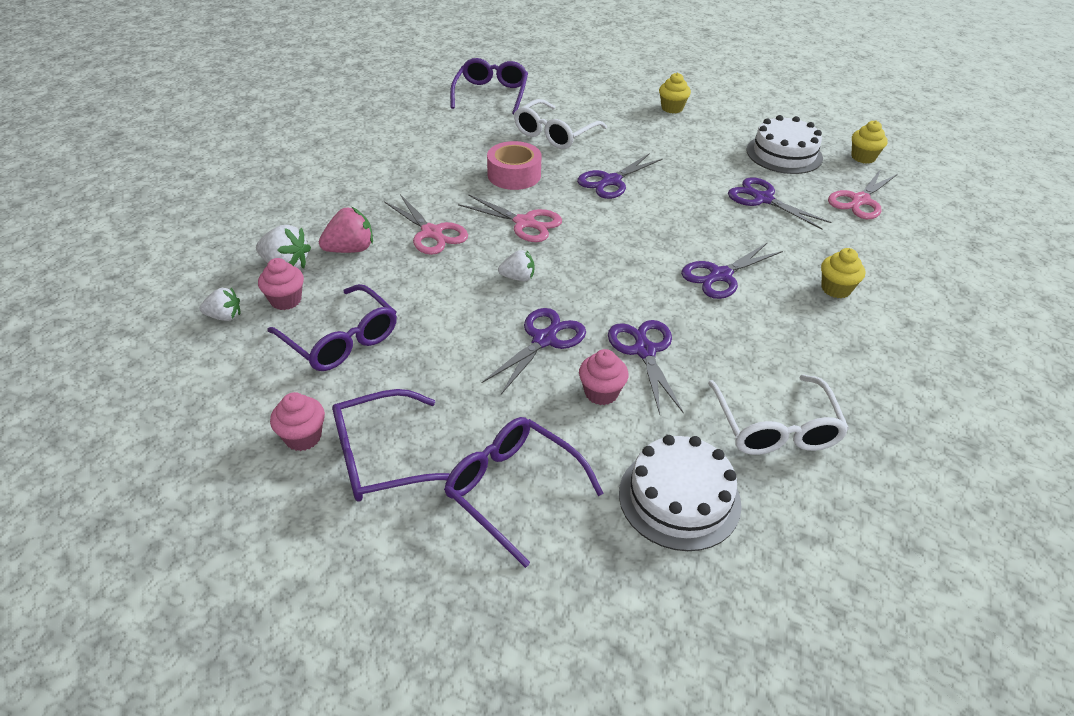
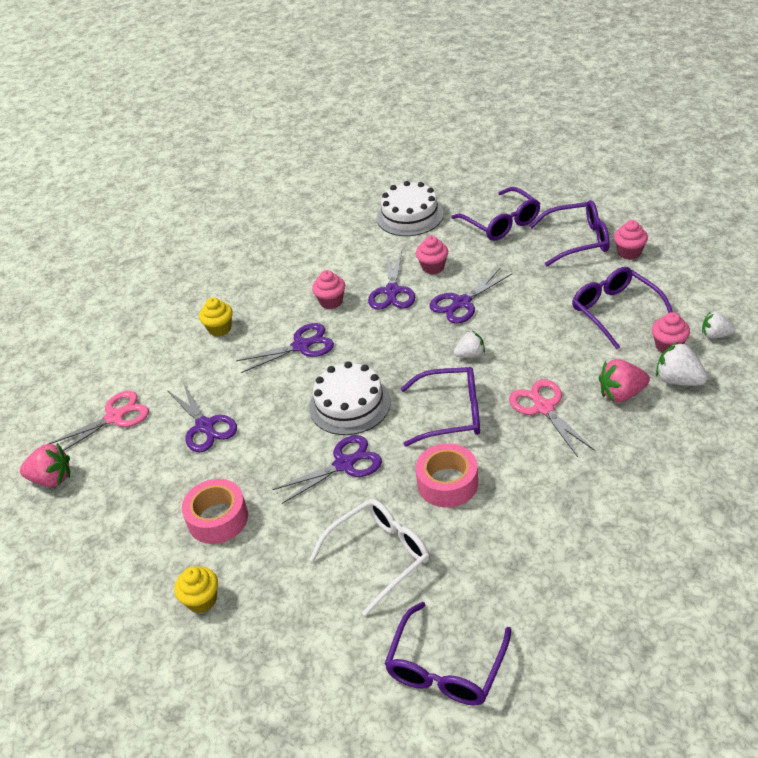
camera: 160 degrees left, 0 degrees up
pink scissors [458,194,562,242] -> purple glasses [400,367,480,447]
white strawberry [498,250,534,281] -> white strawberry turned 150 degrees clockwise [454,331,485,358]
white glasses [708,374,849,455] -> none
white cake [746,115,823,174] -> white cake moved to [309,361,391,435]
yellow cupcake [851,120,888,164] -> pink strawberry [20,443,70,487]
none -> pink tape [182,479,248,544]
none -> pink cupcake [312,270,345,309]

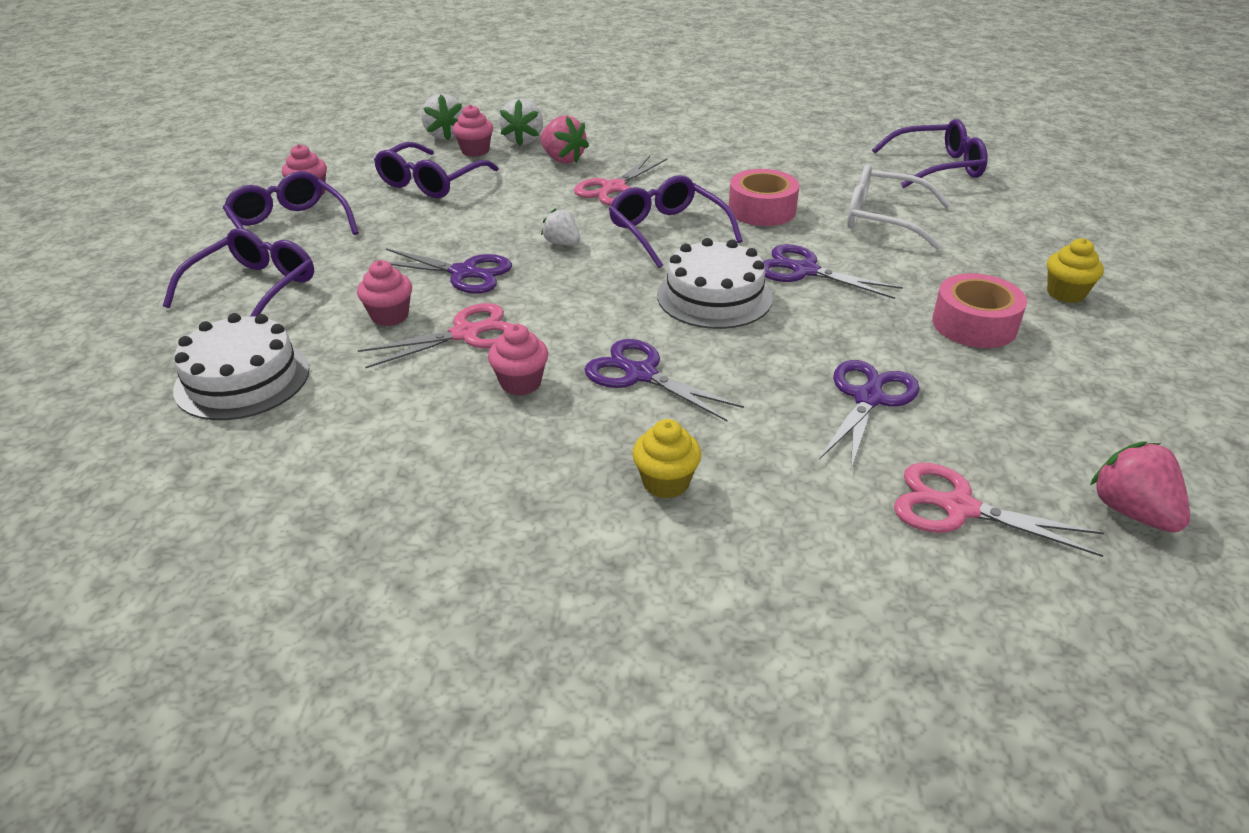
camera: 125 degrees left, 5 degrees down
purple scissors [368,251,415,310] -> pink scissors [358,303,512,368]
white strawberry [702,311,736,339] -> white strawberry [421,94,464,140], size x1.51

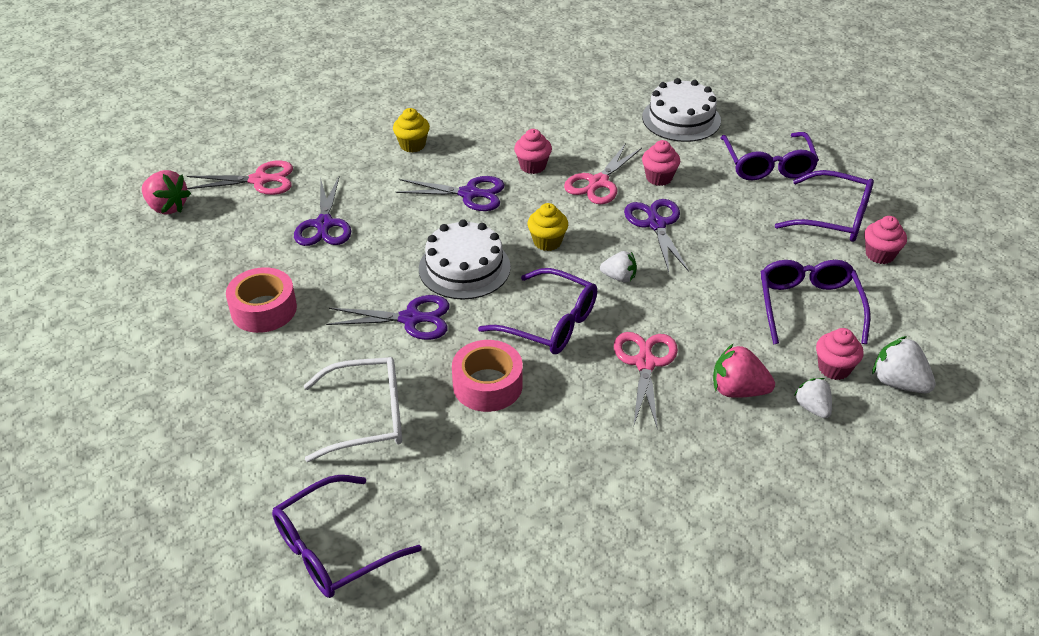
camera: 150 degrees right, 5 degrees up
purple scissors [374,248,512,294] -> purple scissors turned 90 degrees clockwise [624,199,689,272]
white strawberry [499,99,543,146] -> white strawberry [794,378,832,418], size x0.66
yellow cupcake [1047,238,1104,303] -> yellow cupcake moved to [528,203,568,251]

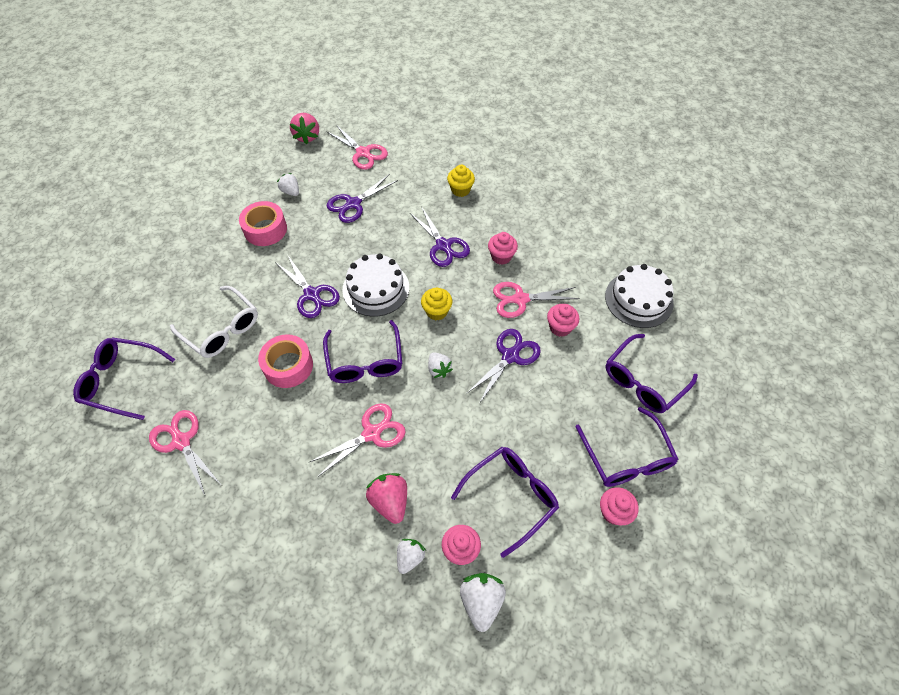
camera: 50 degrees right, 15 degrees up
none -> pink scissors [149,410,220,495]
none -> white strawberry [277,173,299,196]

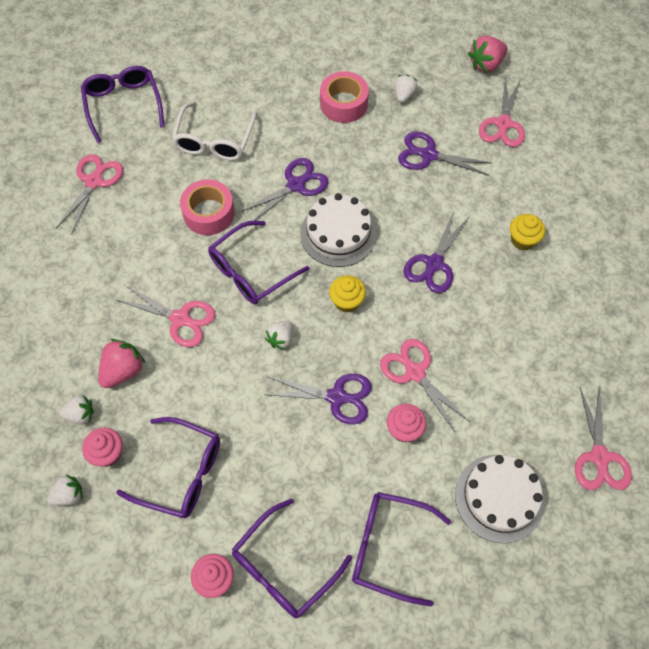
camera: 60 degrees right, 5 degrees up
purple scissors [275,254,340,318] -> purple scissors turned 150 degrees counterclockwise [240,158,329,221]
white strawberry [460,573,506,632] -> white strawberry [47,475,83,506], size x0.66
pink cupcake [488,232,518,265] -> none
none -> pink scissors [575,387,632,490]

